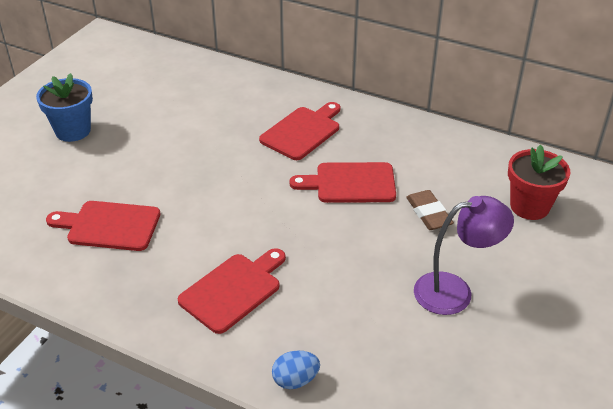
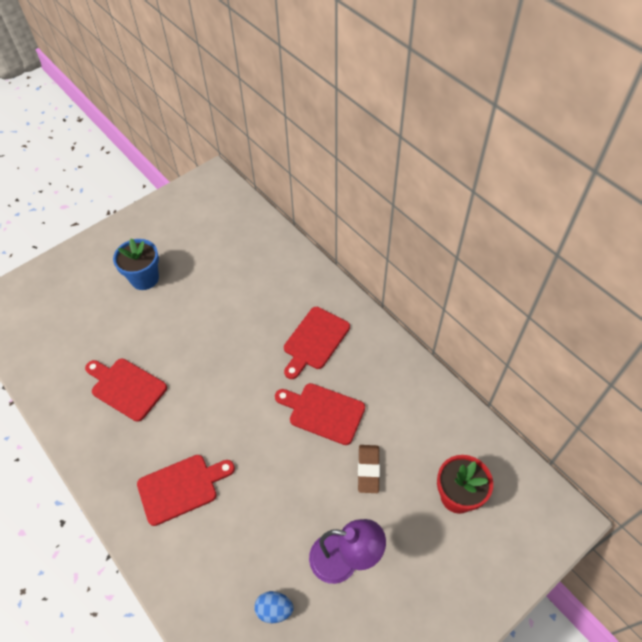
camera: 25 degrees right, 15 degrees up
red cutting board [259,102,341,160] -> red cutting board turned 150 degrees clockwise [284,307,350,379]
blue egg [272,351,320,389] -> blue egg moved to [254,591,294,623]

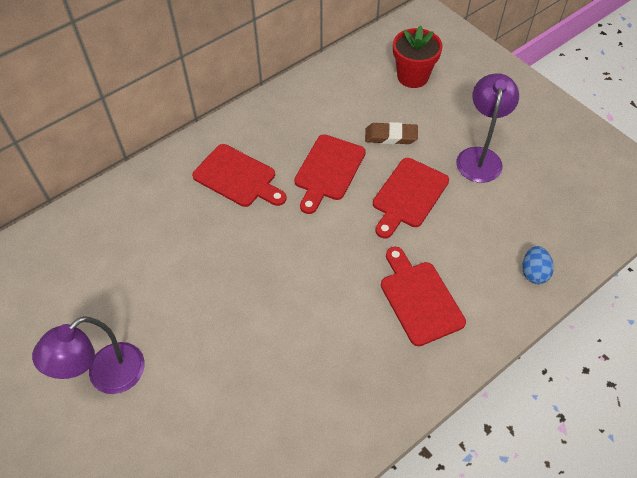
camera: 90 degrees left, 0 degrees up
red cutting board [85,359,167,422] -> red cutting board moved to [373,158,449,238]
blue flower pot [113,239,159,290] -> purple lamp [32,316,145,394]
blue egg [254,591,294,623] -> blue egg moved to [522,246,554,284]

